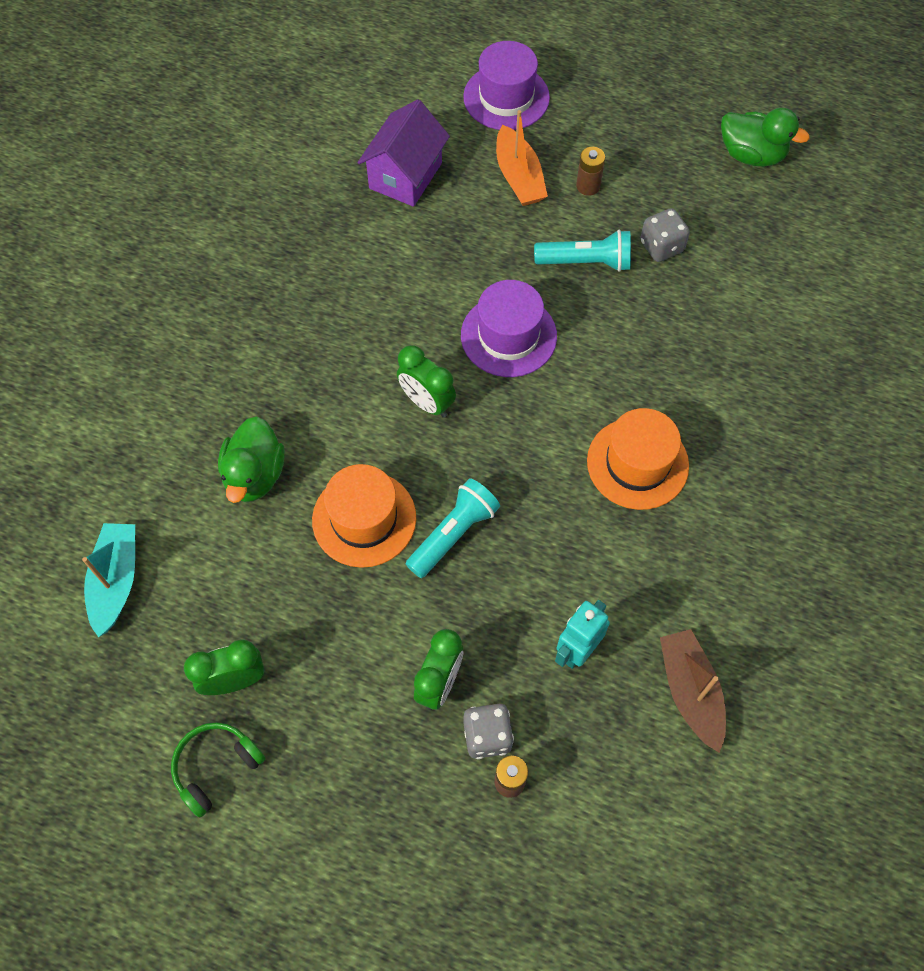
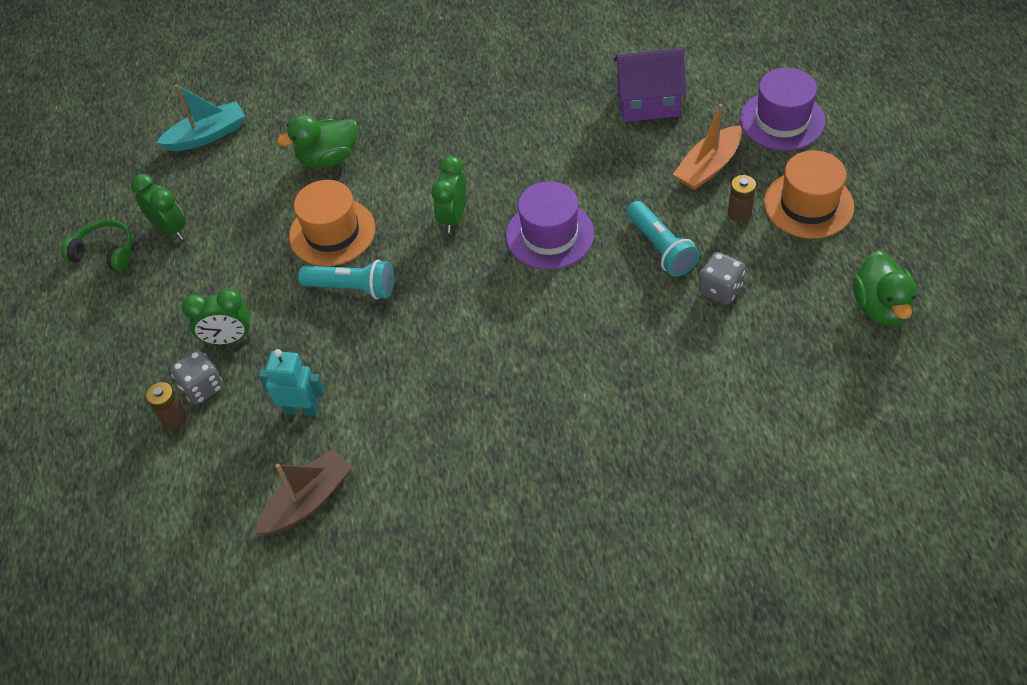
camera: 65 degrees right, 10 degrees down
orange hat [587,408,689,510] -> orange hat moved to [764,150,854,239]

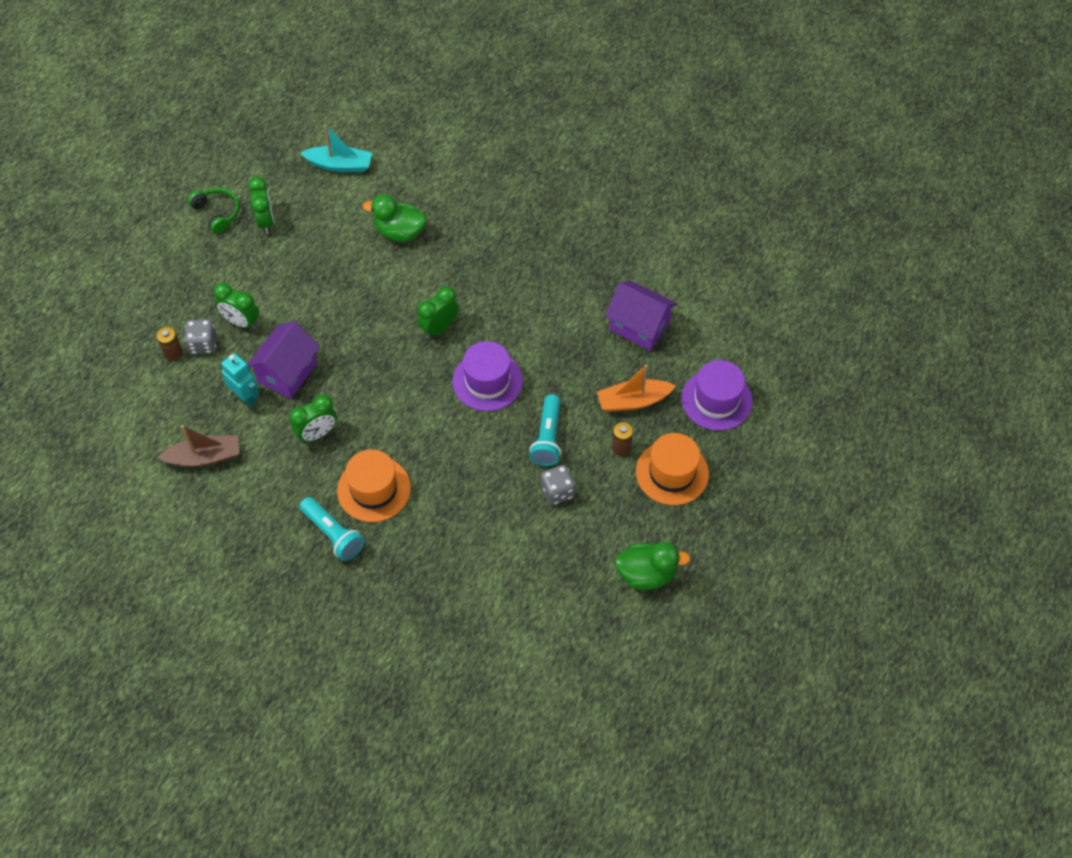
camera: 30 degrees right, 5 degrees up
orange hat [289,180,375,266] -> orange hat moved to [337,449,411,522]
turquoise flashlight [298,260,394,299] -> turquoise flashlight moved to [299,497,364,561]
green duck [853,251,917,326] -> green duck turned 120 degrees counterclockwise [615,542,691,590]
none -> purple house [247,321,320,399]
none -> green clock [289,394,337,443]

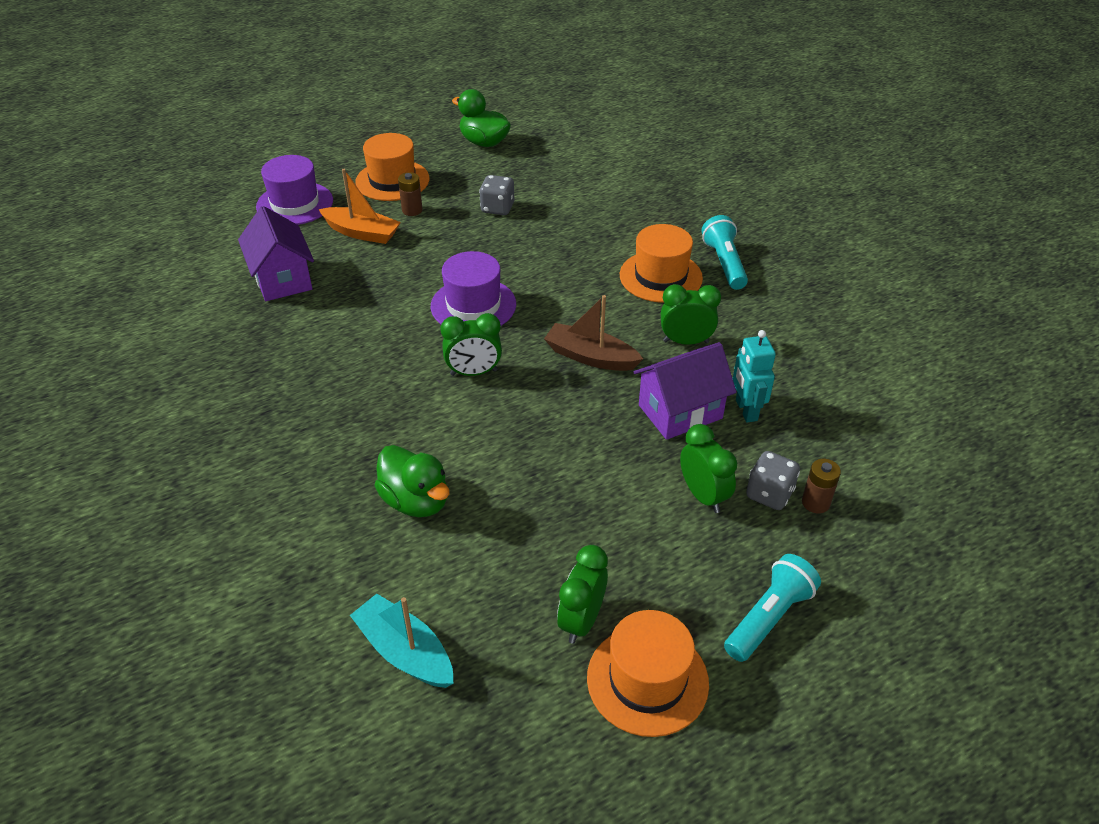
camera: 145 degrees left, 15 degrees down
brown boat [158,425,240,467] -> brown boat moved to [544,295,643,371]
green headphones [188,188,240,234] -> orange hat [587,610,709,737]
turquoise flashlight [530,394,561,466] -> turquoise flashlight moved to [724,554,821,662]

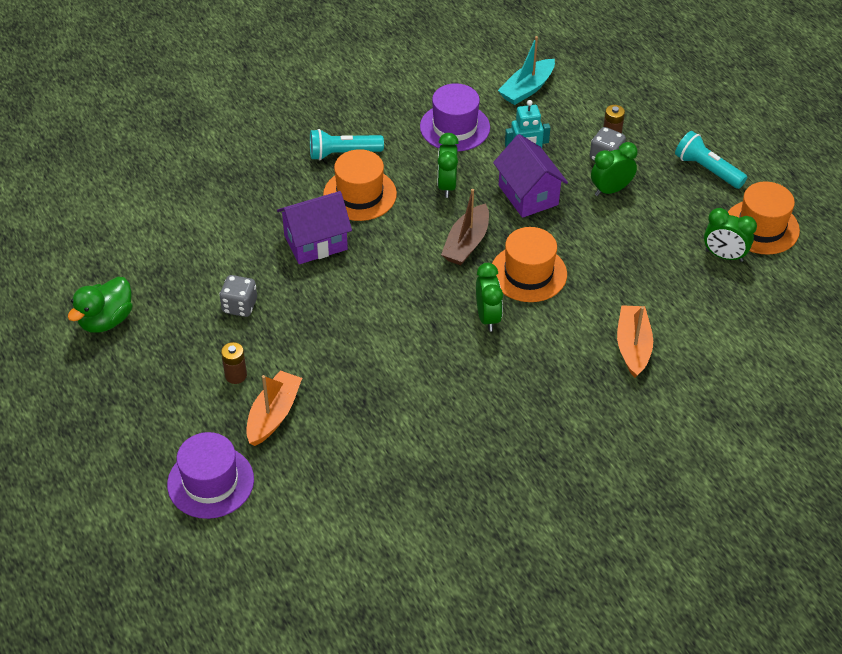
camera: 90 degrees left, 5 degrees up
purple house [238,206,314,301] -> purple house moved to [277,191,352,264]
turquoise boat [350,594,454,688] -> turquoise boat moved to [498,36,555,105]
orange hat [355,133,430,201] -> orange hat moved to [492,227,567,302]
green duck [374,445,450,517] -> orange boat [617,305,653,378]
purple hat [431,251,516,326] -> purple hat moved to [420,83,490,151]

